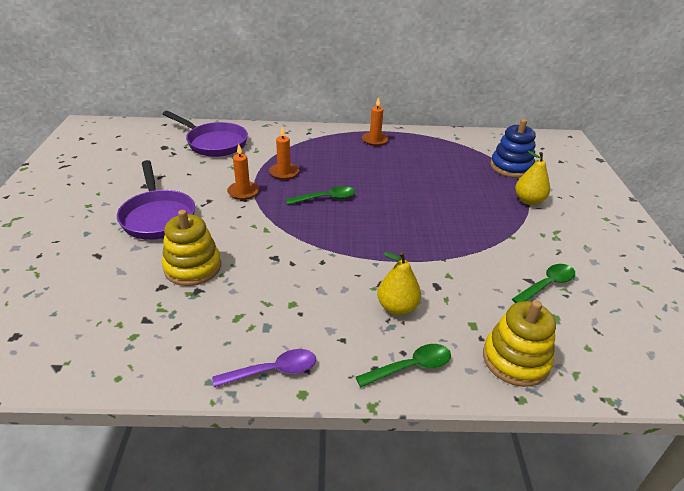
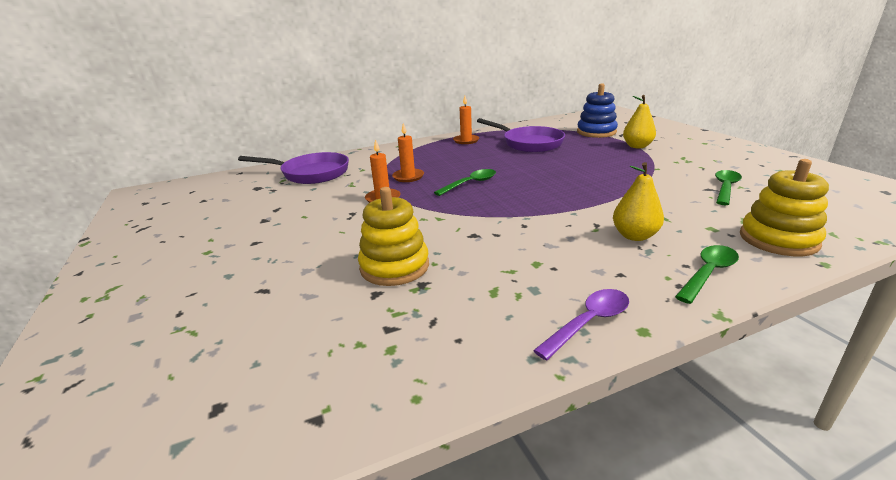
camera: 20 degrees left, 10 degrees down
purple pan [117,160,195,240] -> purple pan moved to [477,118,565,152]

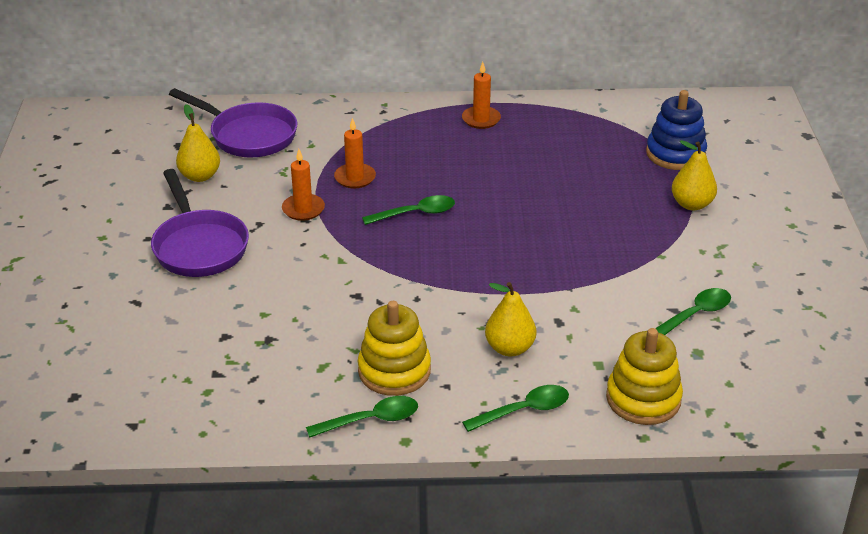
camera: 20 degrees right, 10 degrees up
yellow stacking toy [358,187,429,286] -> yellow stacking toy moved to [358,301,431,396]
purple pan [477,118,565,152] -> purple pan moved to [151,169,249,277]
purple spoon [533,289,629,360] -> green spoon [306,396,418,438]
none -> yellow pear [176,104,220,182]

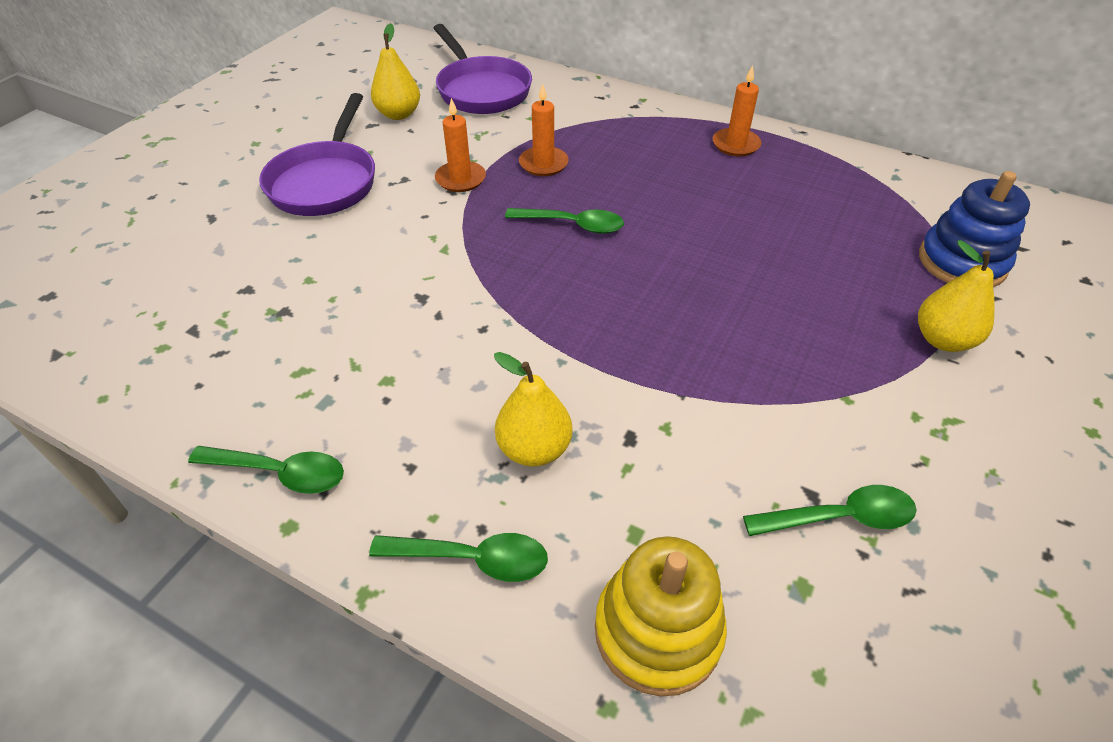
camera: 30 degrees right, 10 degrees up
yellow stacking toy [358,301,431,396] -> none

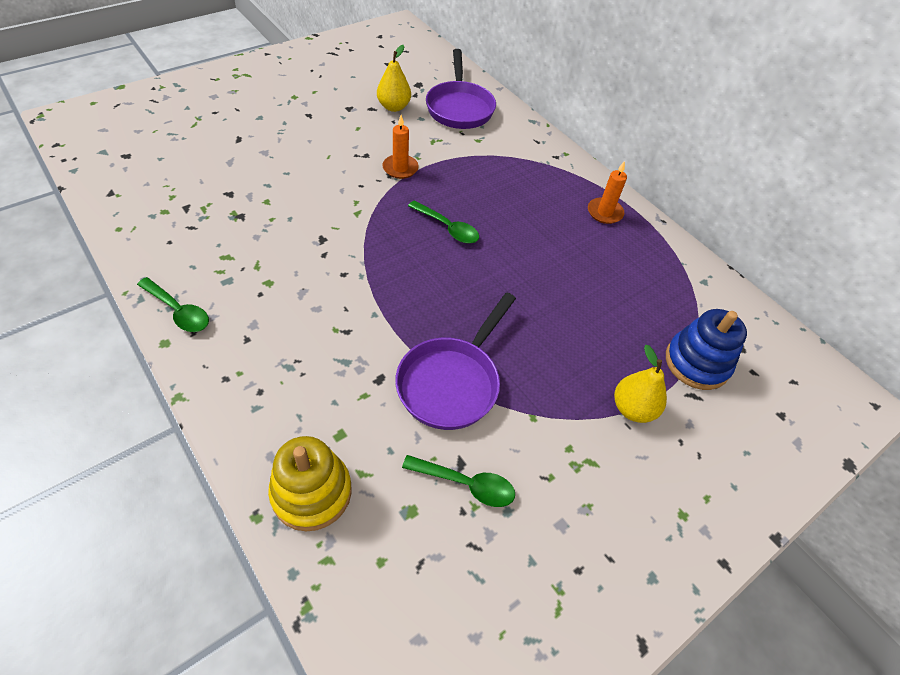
camera: 20 degrees right, 5 degrees up
purple pan [259,93,375,216] -> purple pan moved to [395,292,516,430]
green spoon [369,533,548,582] -> none
yellow pear [494,352,572,467] -> none
orange candle [519,83,569,176] -> none

